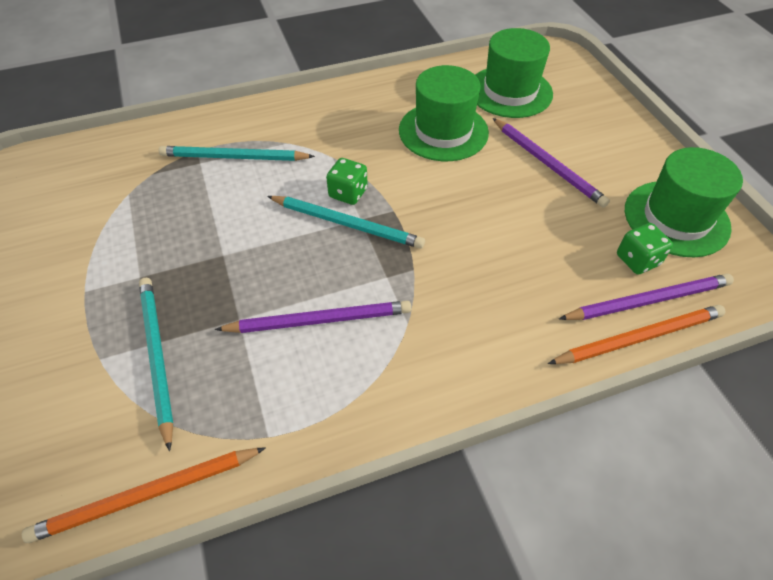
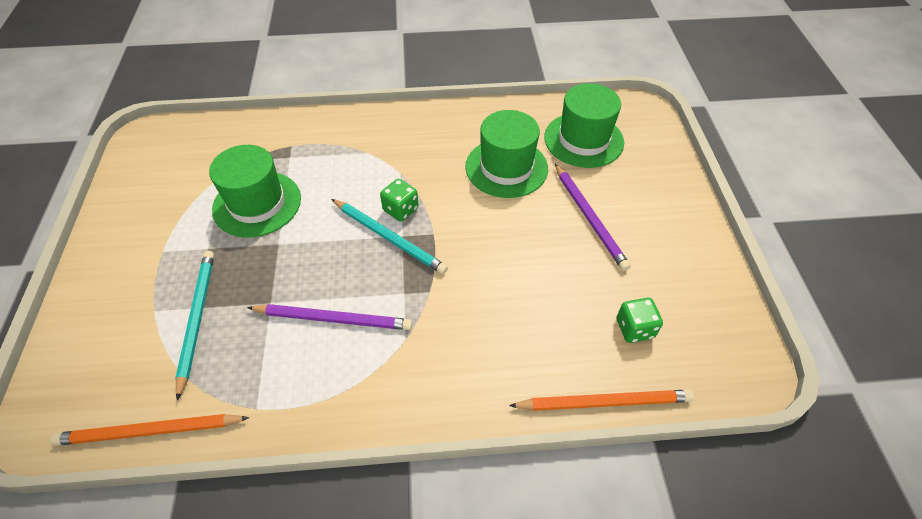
camera: 15 degrees right, 0 degrees up
turquoise pencil [159,146,315,161] -> none
purple pencil [559,274,734,320] -> none
green hat [625,147,743,257] -> green hat moved to [209,145,301,238]

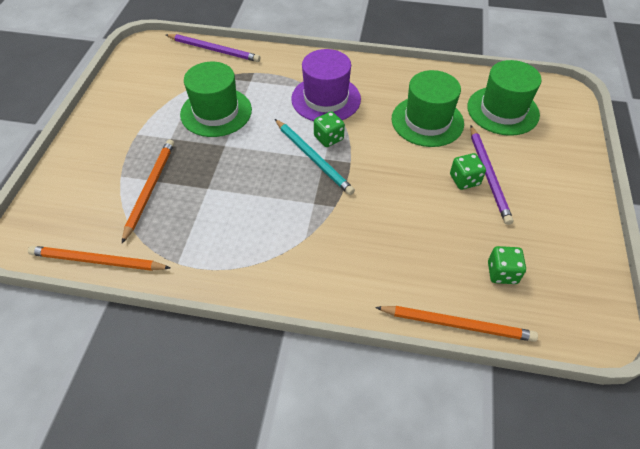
camera: 15 degrees right, 0 degrees up
turquoise pencil [175,251,214,401] -> orange pencil [122,139,174,243]
purple pencil [247,304,412,330] -> purple pencil moved to [166,34,260,62]
none -> purple hat [291,49,361,121]
none -> green dice [450,153,486,190]

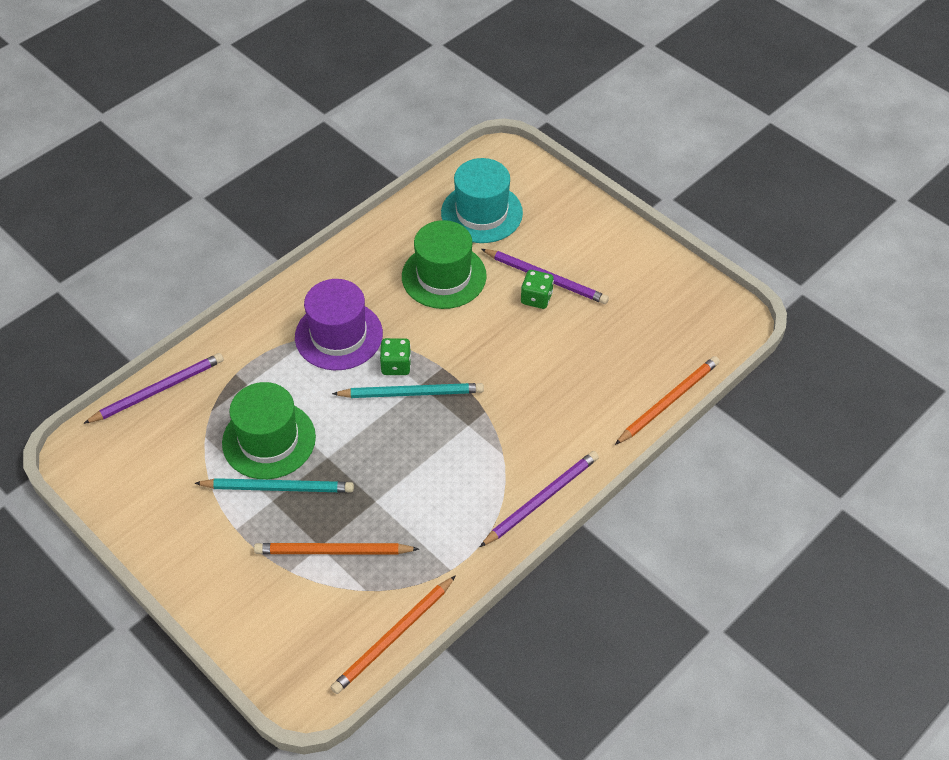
camera: 55 degrees left, 0 degrees up
orange pencil [122,139,174,243] -> orange pencil turned 45 degrees counterclockwise [254,543,419,555]
green hat [467,60,542,136] -> turquoise hat [441,158,523,243]
green dice [488,246,526,284] -> none
none -> turquoise pencil [195,478,354,493]
none -> purple pencil [480,451,599,547]

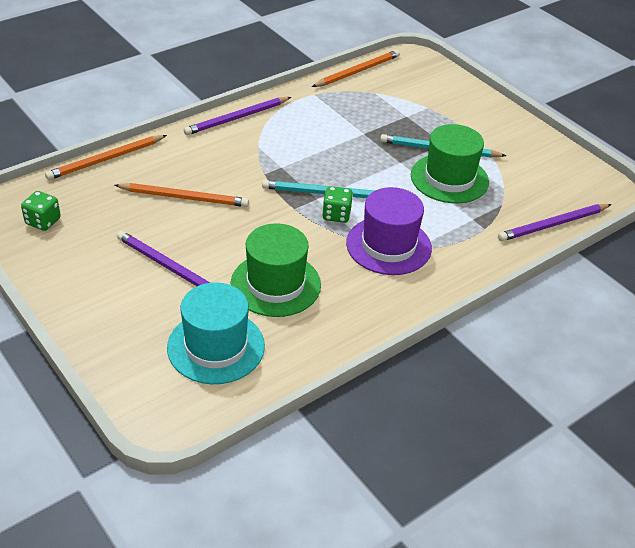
camera: 175 degrees left, 10 degrees down
orange pencil [254,543,419,555] -> orange pencil moved to [114,183,249,207]
green dice [521,270,554,309] -> green dice moved to [21,191,61,231]

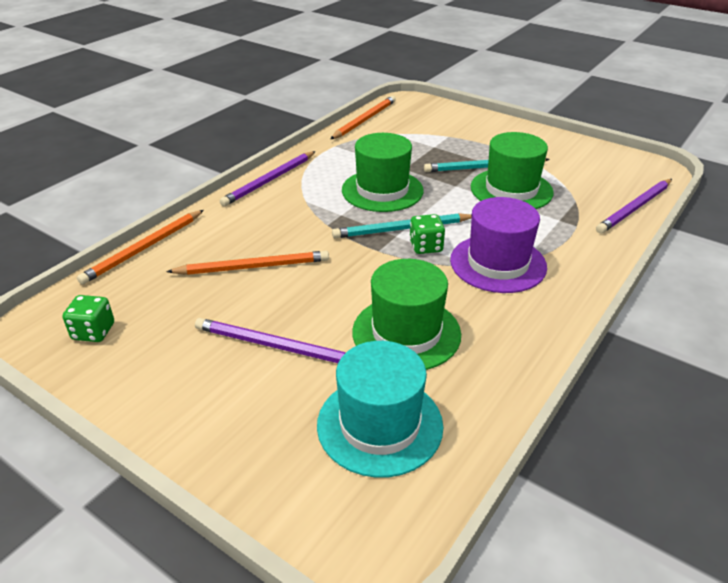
camera: 15 degrees left, 5 degrees down
none -> green hat [342,133,423,212]

